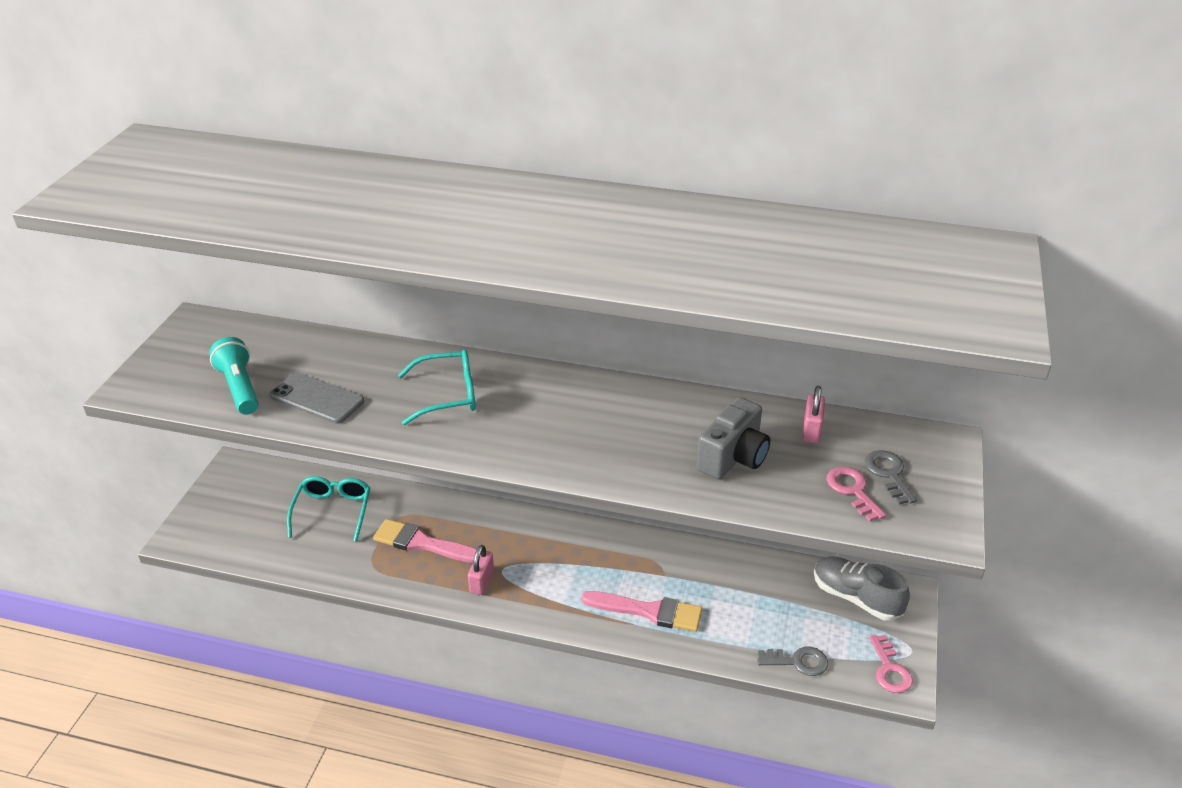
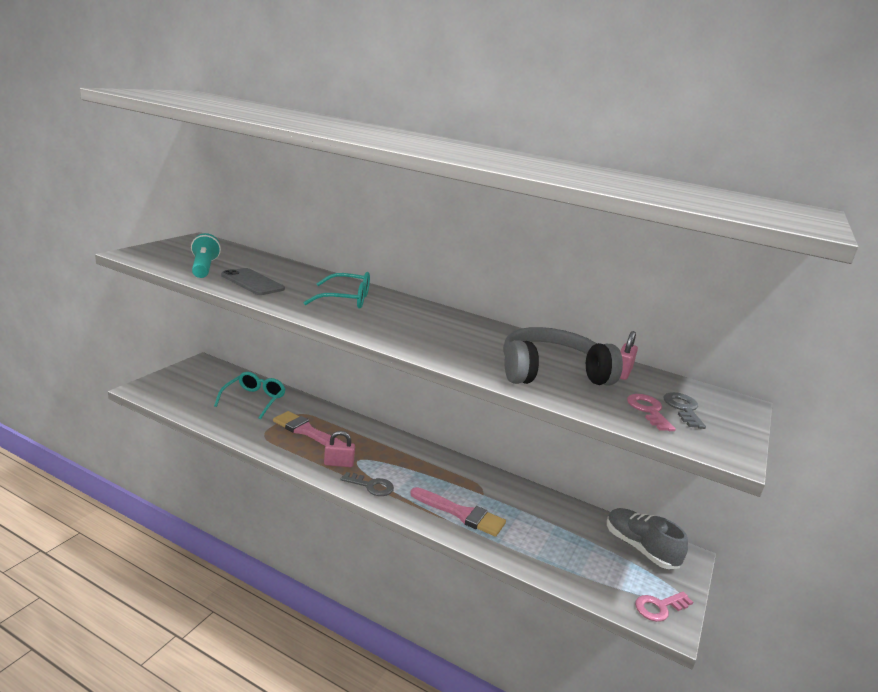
camera: 10 degrees right, 15 degrees down
pink padlock [468,545,494,595] -> pink padlock turned 60 degrees clockwise [324,431,355,467]
grey camera [696,397,770,479] -> grey headphones [503,327,623,385]
grey key [757,647,828,676] -> grey key moved to [341,472,394,496]
pink key [870,635,913,693] -> pink key turned 60 degrees clockwise [635,592,693,622]

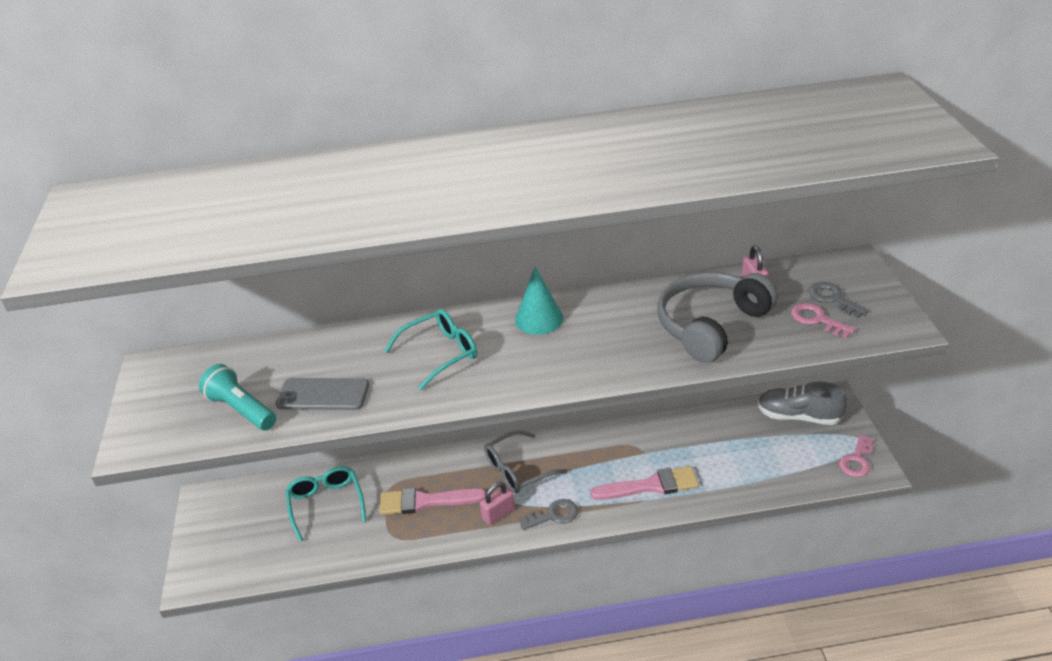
camera: 30 degrees left, 15 degrees up
none -> grey glasses [484,430,568,493]
none -> turquoise cone [515,267,563,335]

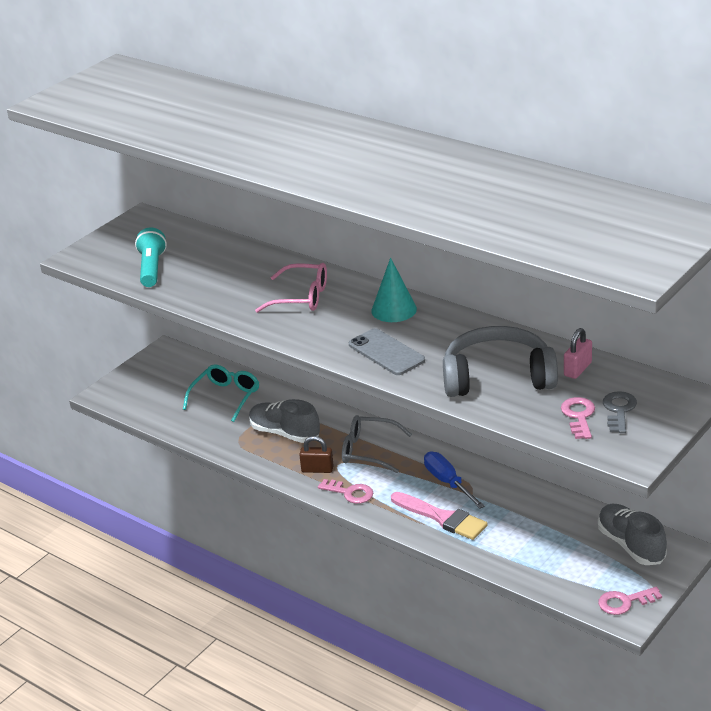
camera: 45 degrees right, 5 degrees down
grey phone [276,378,369,410] -> grey phone moved to [349,328,425,375]
pink brush [379,488,487,515] -> grey shoe [249,399,320,443]
turquoise glasses [384,309,477,390] -> pink glasses [255,263,327,313]
pink padlock [480,482,515,525] -> brown padlock [299,436,334,473]
grey key [519,499,578,530] -> pink key [318,479,373,504]
none -> blue screwdriver [424,452,485,509]

